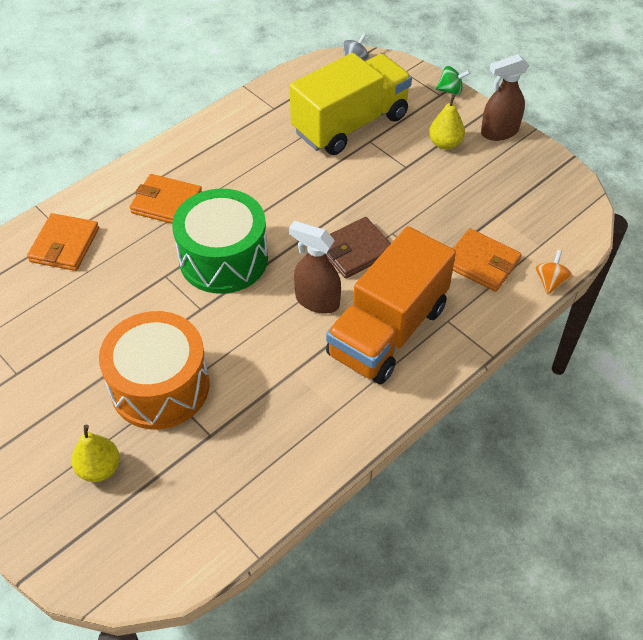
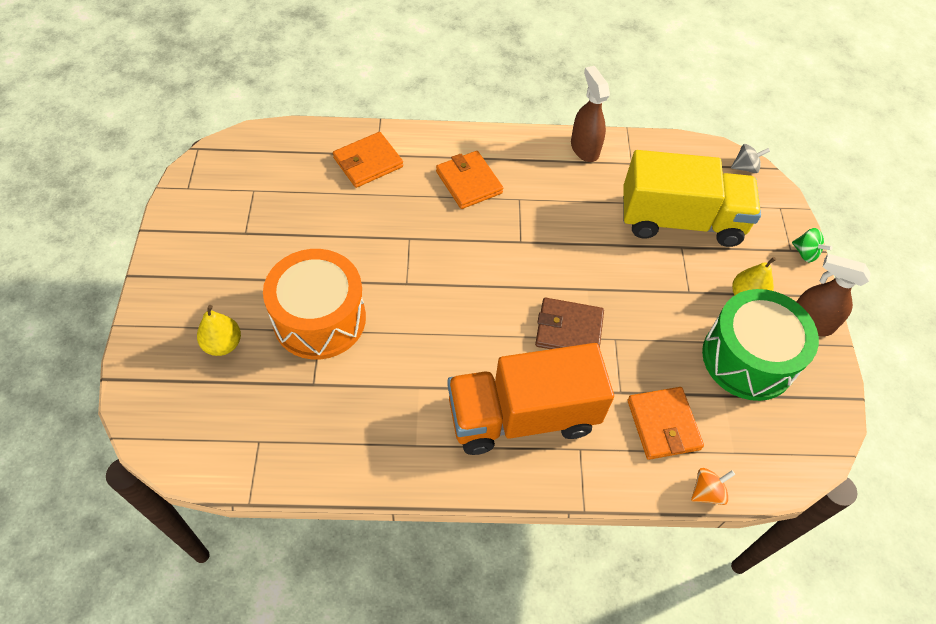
camera: 40 degrees right, 5 degrees up
green drum [172,188,268,294] -> green drum moved to [702,289,819,401]
brown spray bottle [289,221,341,314] -> brown spray bottle moved to [571,66,610,162]

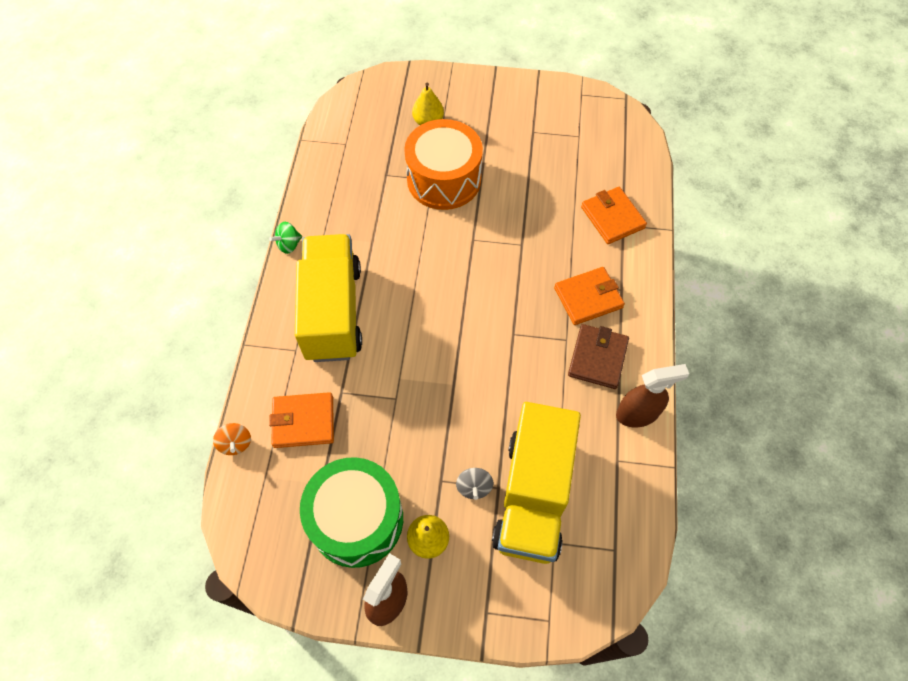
camera: 100 degrees right, 5 degrees up
orange truck [447,343,614,455] -> yellow truck [295,234,362,362]
brown wallet [535,298,604,349] -> brown wallet moved to [568,324,629,389]
grey spinning top [731,144,770,173] -> grey spinning top moved to [456,468,494,500]
green spinning top [792,228,833,262] -> green spinning top moved to [269,222,302,254]

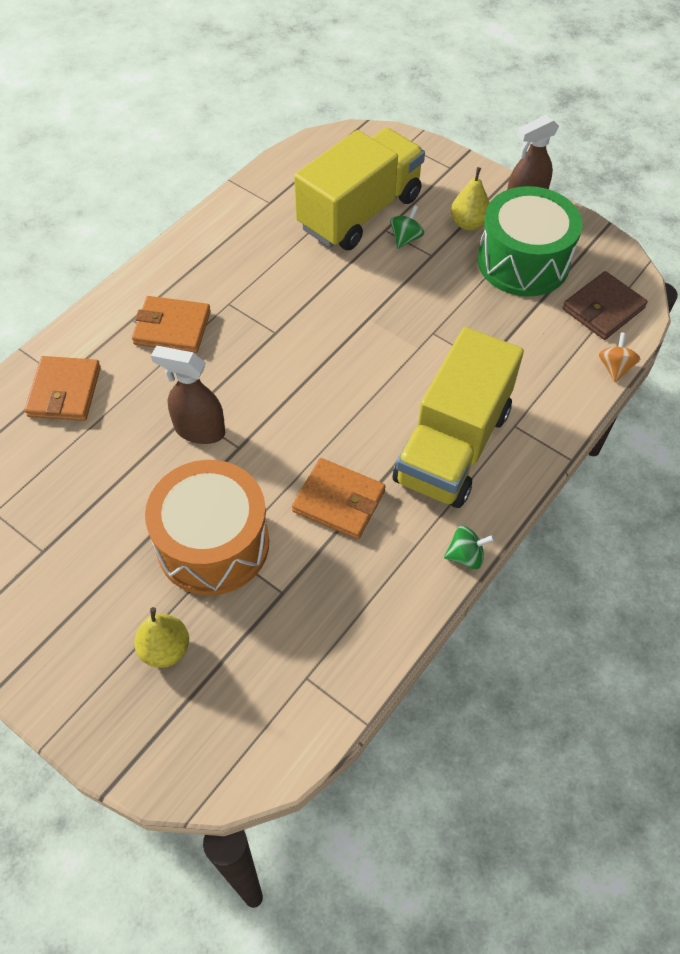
camera: 150 degrees left, 5 degrees down
orange wallet [269,392,334,448] -> orange wallet moved to [292,458,385,540]
grey spinning top [456,468,494,500] -> green spinning top [390,205,424,249]
brown wallet [568,324,629,389] -> brown wallet moved to [562,271,648,340]
brown spray bottle [616,364,689,427] -> brown spray bottle moved to [151,346,225,444]

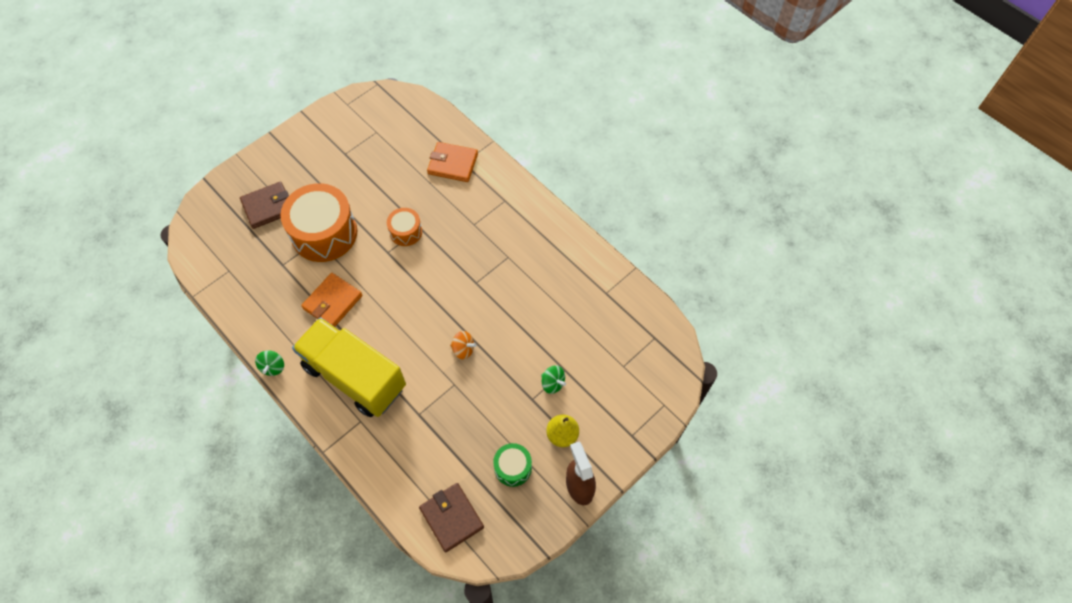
camera: 100 degrees right, 5 degrees up
orange wallet [132,296,211,353] -> none
yellow pear [134,607,189,668] -> brown wallet [240,181,289,229]
brown spray bottle [151,346,225,444] -> orange drum [387,208,422,246]
yellow truck [294,128,425,250] -> none
green drum [477,186,582,297] -> green drum [493,443,532,487], size x0.50
orange spinning top [599,332,640,382] -> orange spinning top moved to [450,331,477,360]

